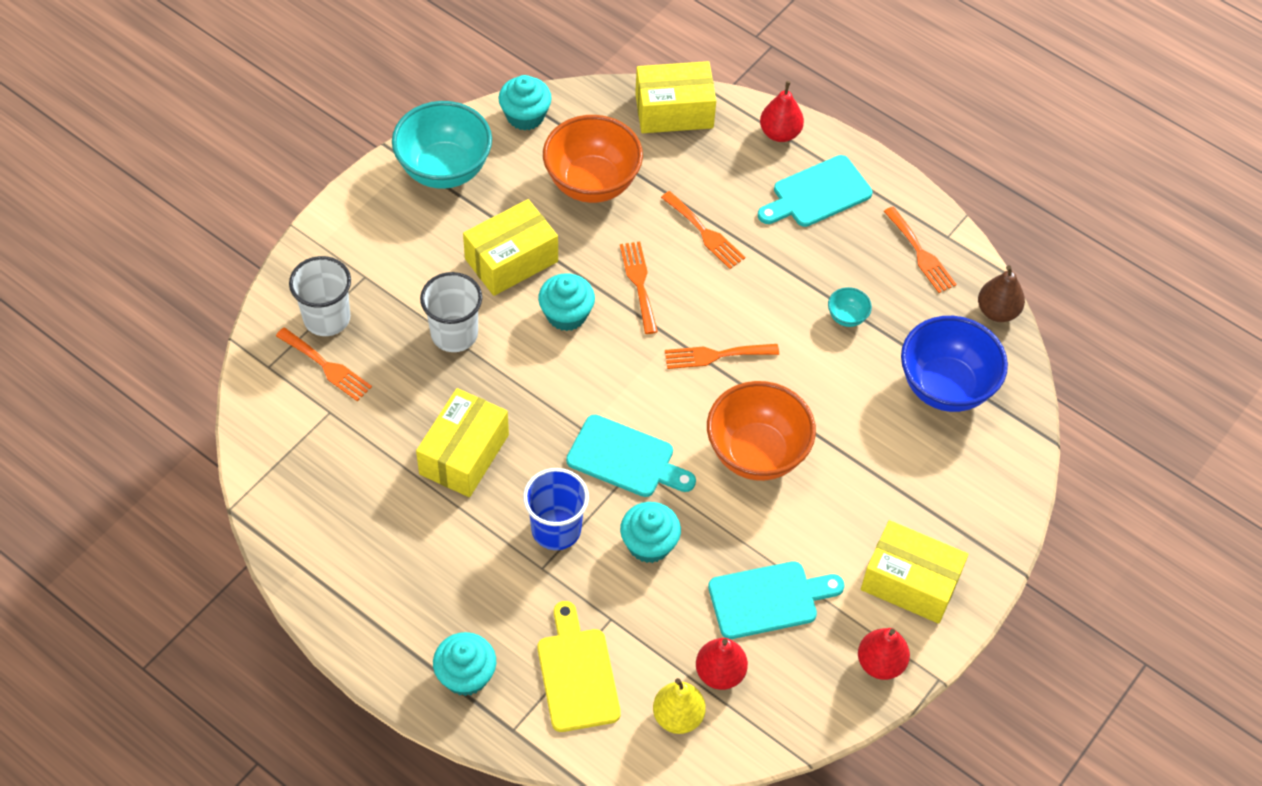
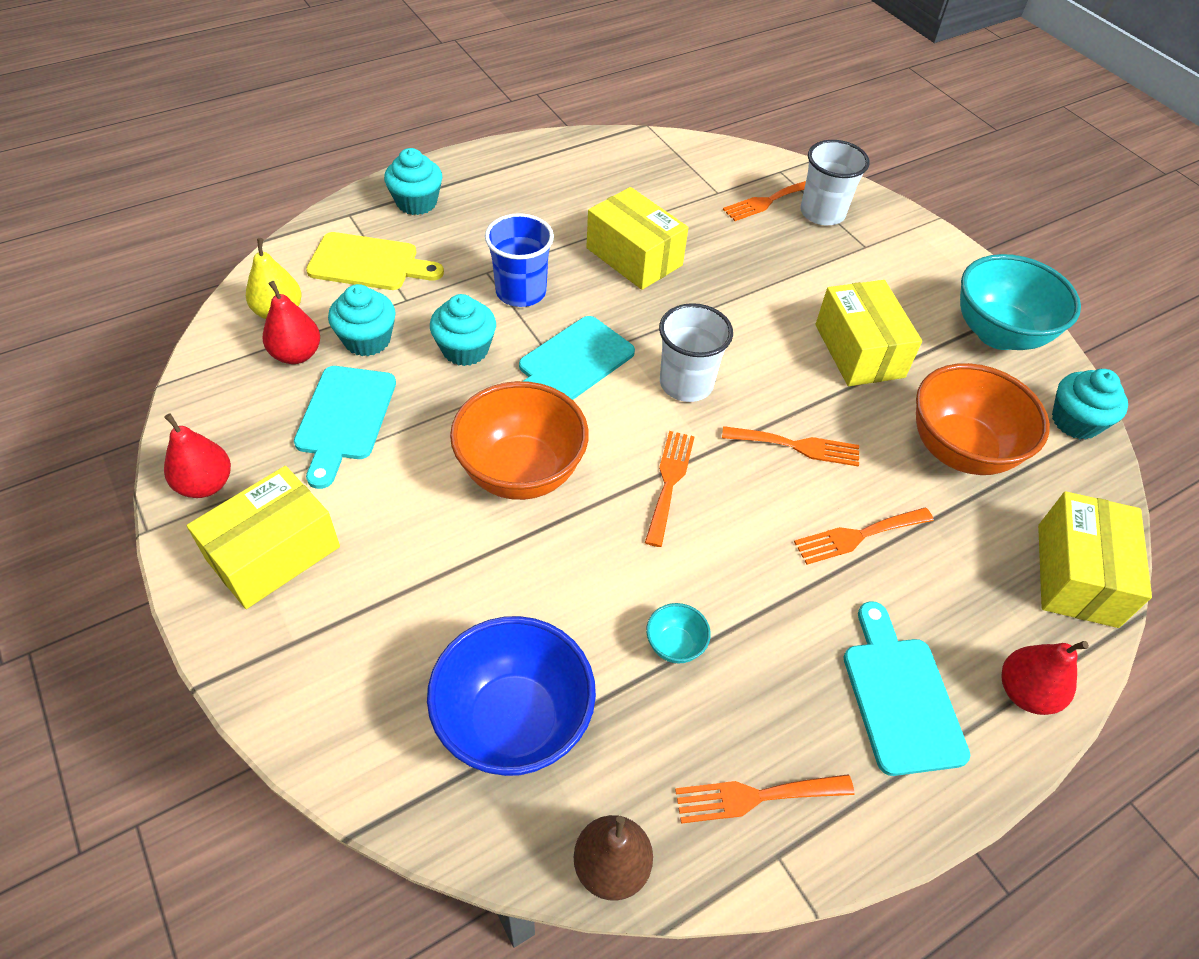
camera: 110 degrees right, 5 degrees down
white cup [420,272,482,352] -> white cup moved to [659,303,733,402]
turquoise cupcake [538,273,595,331] -> turquoise cupcake moved to [328,284,396,356]

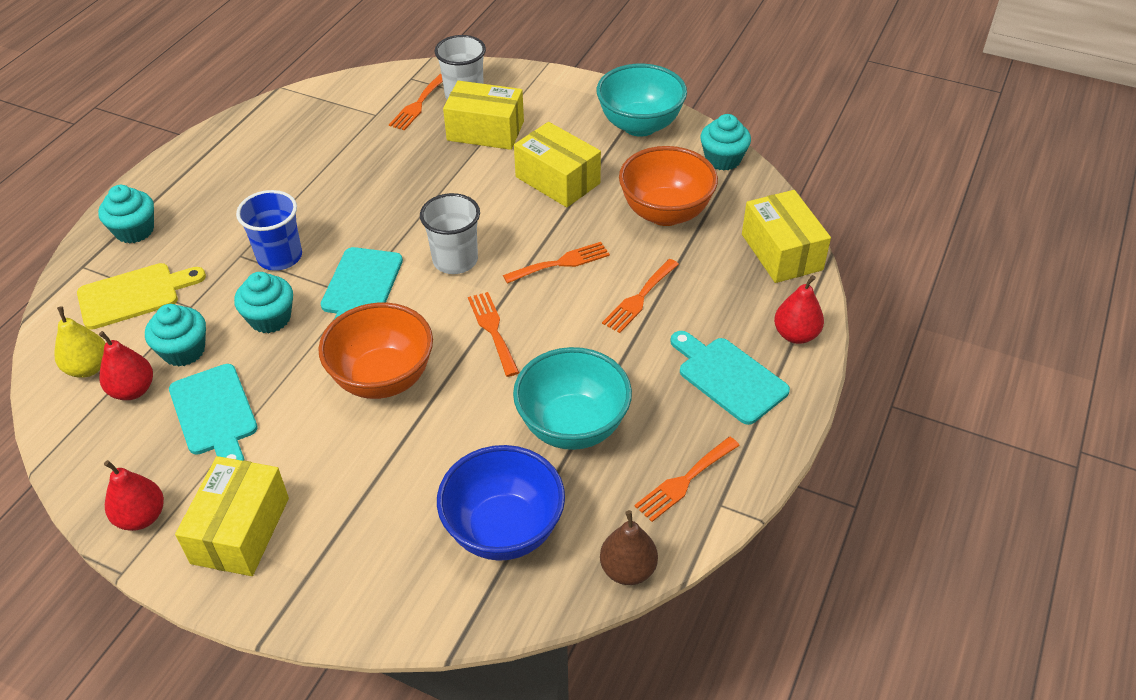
camera: 30 degrees left, 5 degrees down
yellow box [586,187,689,290] -> yellow box moved to [443,81,524,150]
turquoise bowl [646,603,711,663] -> turquoise bowl [513,347,632,450], size x2.35

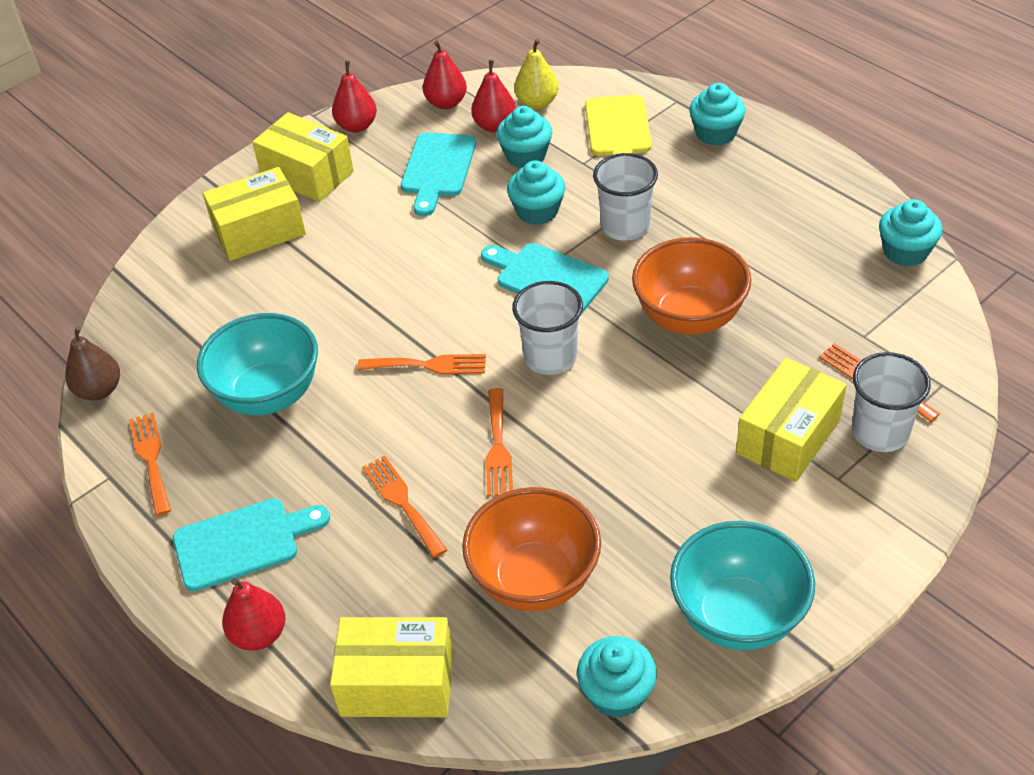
camera: 115 degrees right, 0 degrees up
turquoise cutting board [169,364,258,461] -> turquoise cutting board turned 75 degrees counterclockwise [401,132,476,216]
blue cup [236,190,302,271] -> white cup [593,153,658,241]
orange bowl [318,303,433,399] -> orange bowl moved to [632,237,751,335]
blue bowl [437,445,565,561] -> none
yellow box [514,122,601,207] -> yellow box moved to [203,167,306,261]
none -> red pear [423,40,467,109]
none -> turquoise cupcake [879,199,942,267]

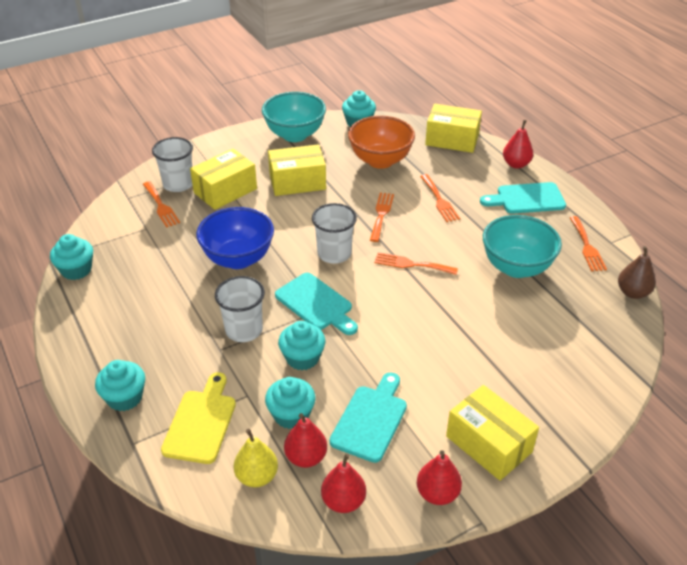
camera: 170 degrees left, 5 degrees down
yellow box [203,167,306,261] -> yellow box moved to [268,144,326,196]
orange bowl [632,237,751,335] -> blue bowl [196,207,274,269]

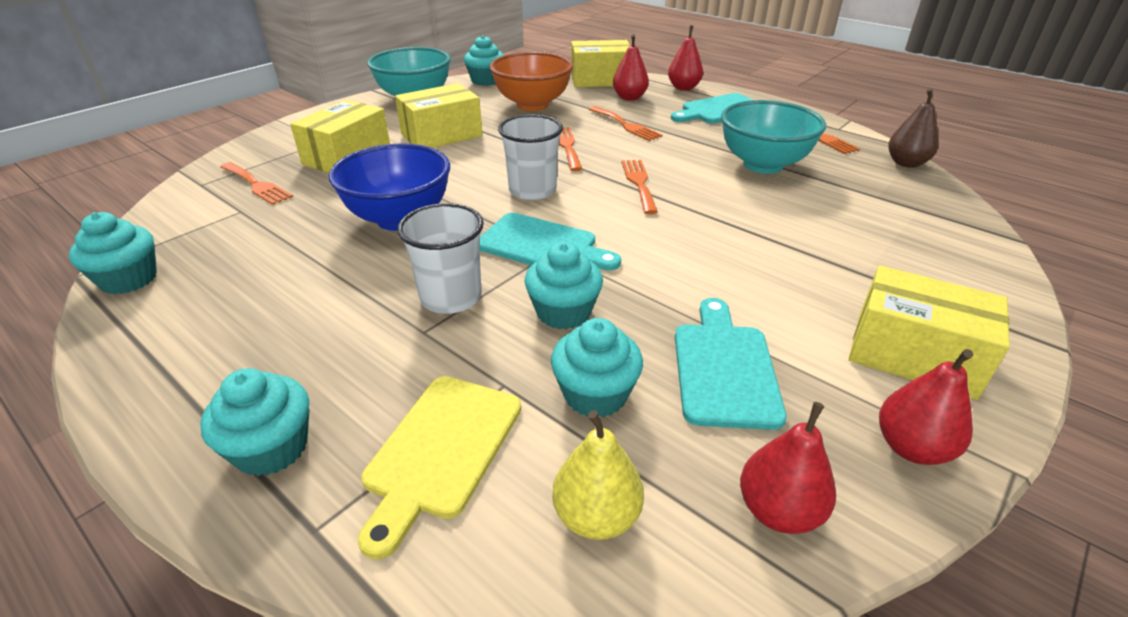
camera: 20 degrees left, 5 degrees down
white cup [152,137,193,192] -> none
yellow cutting board [161,372,236,464] -> yellow cutting board turned 150 degrees counterclockwise [358,376,521,559]
red pear [284,413,327,468] -> red pear moved to [613,34,649,101]
orange fork [374,252,458,275] -> orange fork turned 90 degrees clockwise [621,160,658,214]

